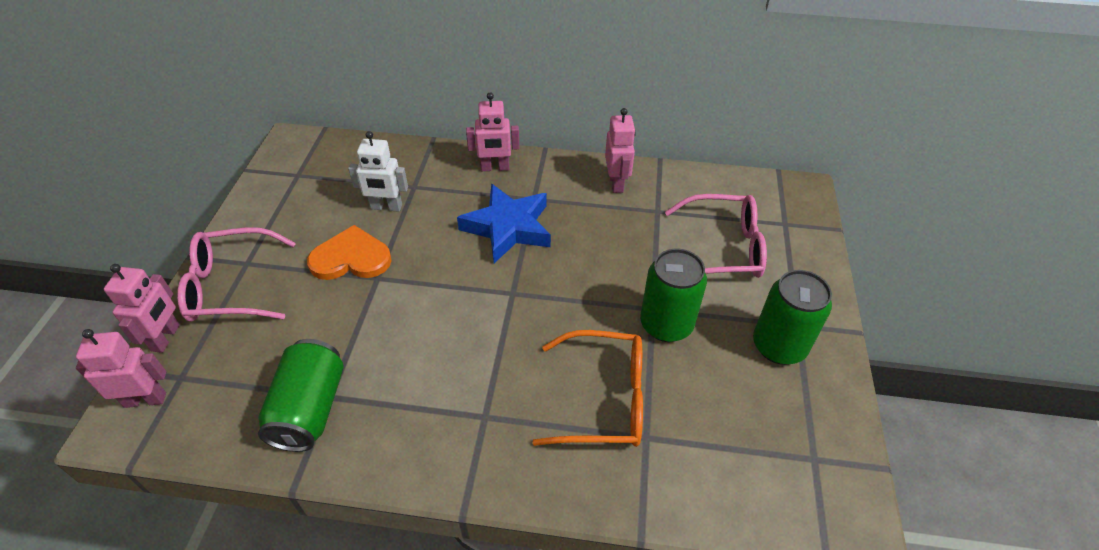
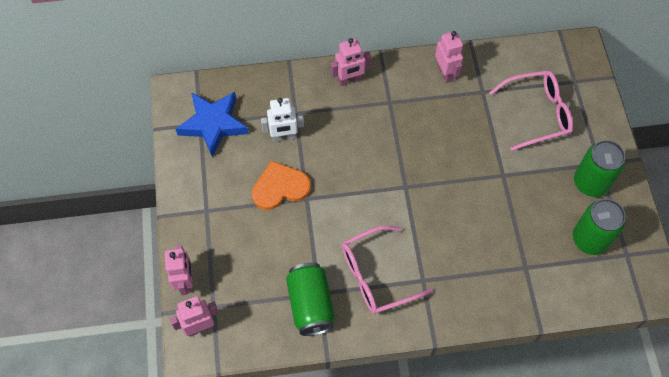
camera: 15 degrees left, 15 degrees up
pink glasses [177,227,296,322] -> pink glasses moved to [342,226,433,314]
blue star [457,184,551,263] -> blue star moved to [176,92,249,157]
orange glasses [532,330,643,447] -> none
green can [640,249,707,342] -> green can moved to [573,199,626,255]

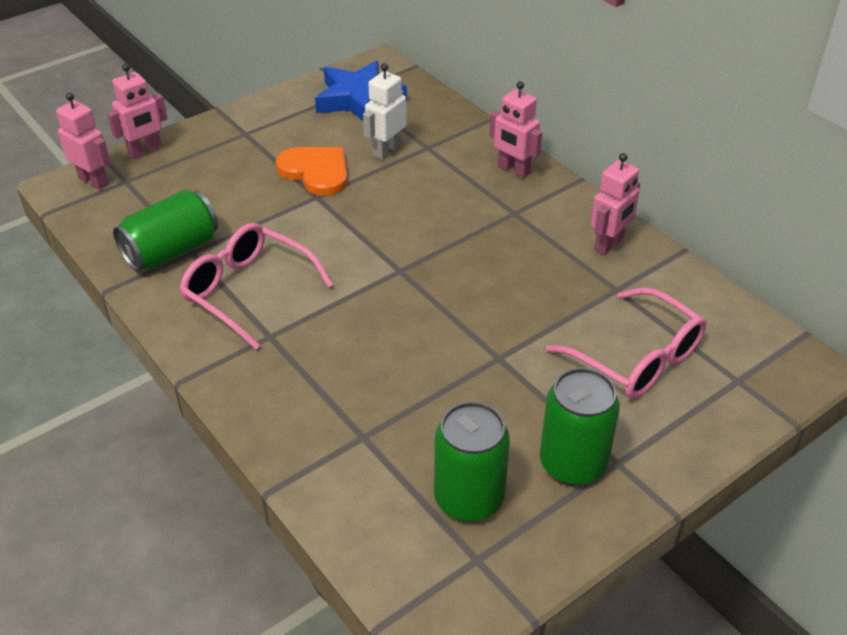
camera: 60 degrees right, 20 degrees down
white robot [261,98,304,142] -> white robot turned 75 degrees clockwise [363,63,406,160]

